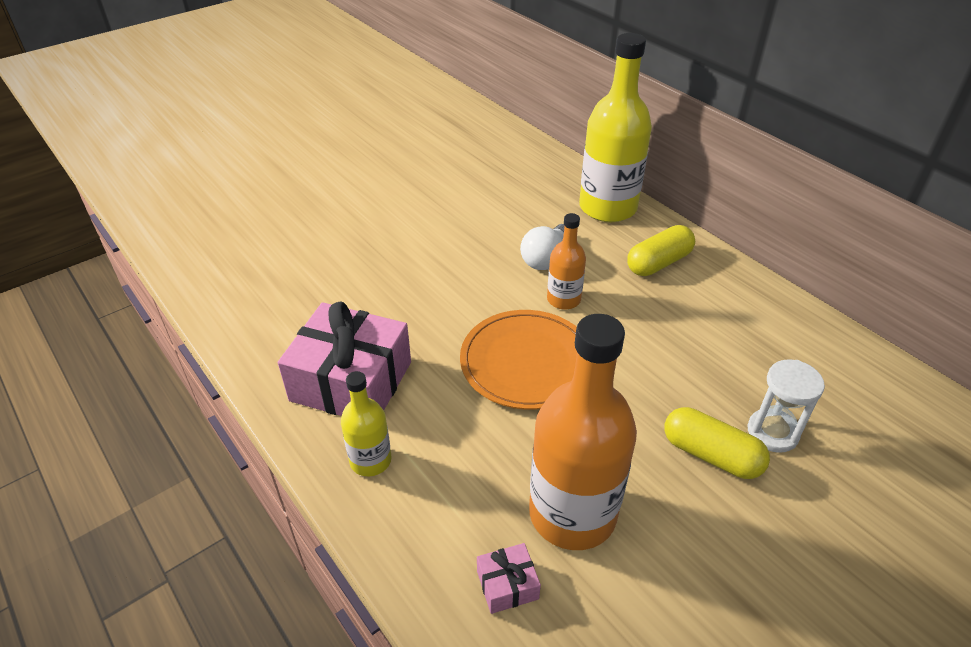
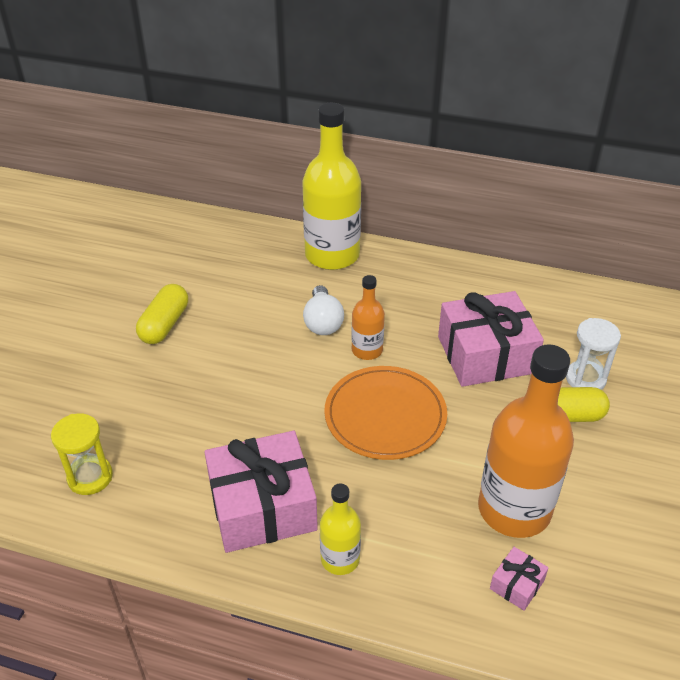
camera: 35 degrees left, 0 degrees up
yellow capsule [627,225,695,276] -> yellow capsule moved to [136,284,188,344]
none -> yellow hourglass [51,414,113,495]
none -> pink gift [438,291,544,387]

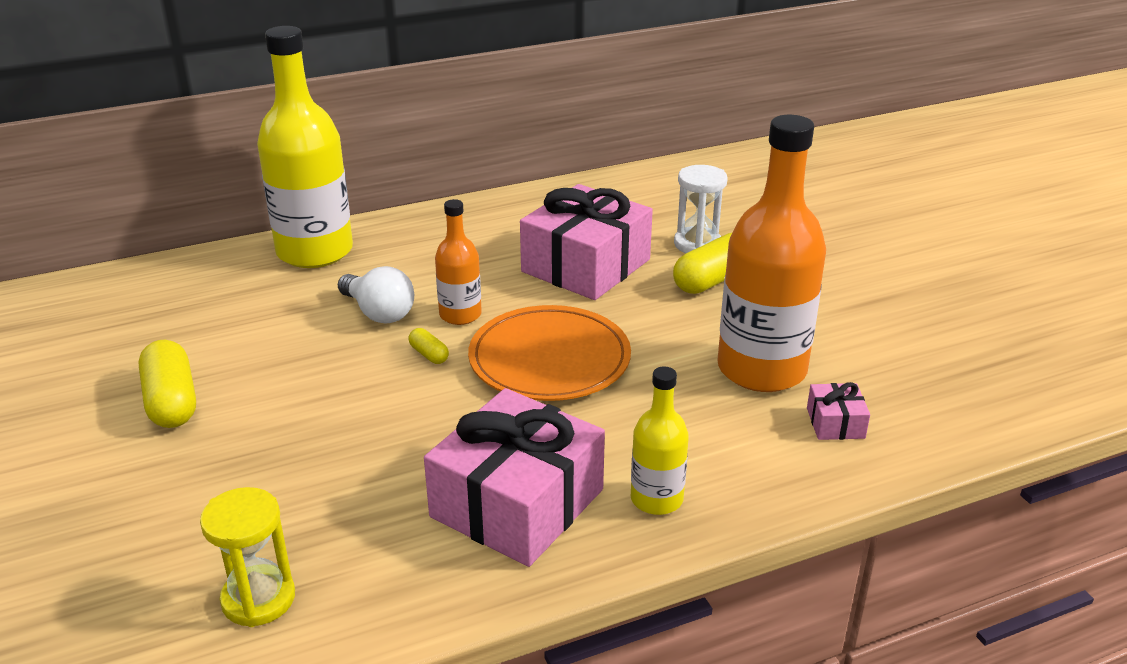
camera: 40 degrees left, 10 degrees down
none -> yellow capsule [408,328,449,364]

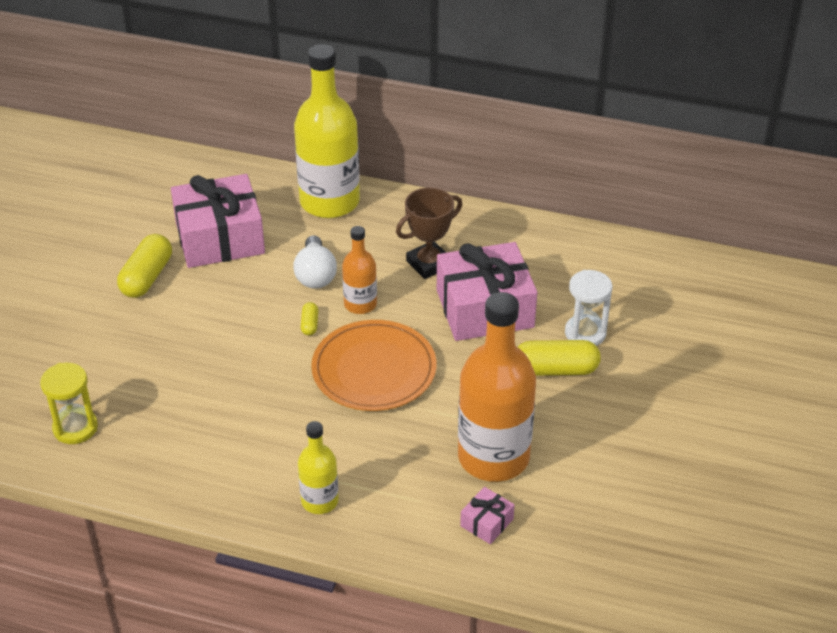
camera: 40 degrees right, 10 degrees up
pink gift [424,388,605,567] -> pink gift moved to [171,174,265,268]
none -> brown trophy [396,187,462,279]

